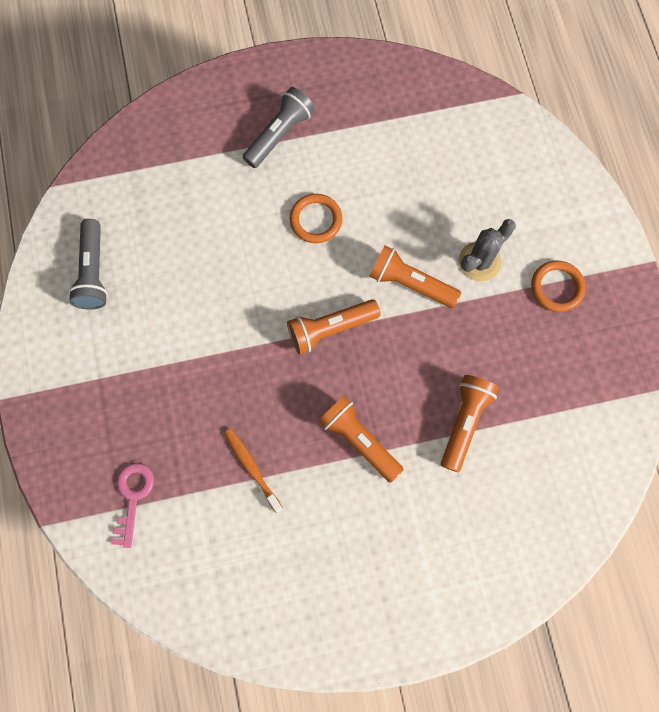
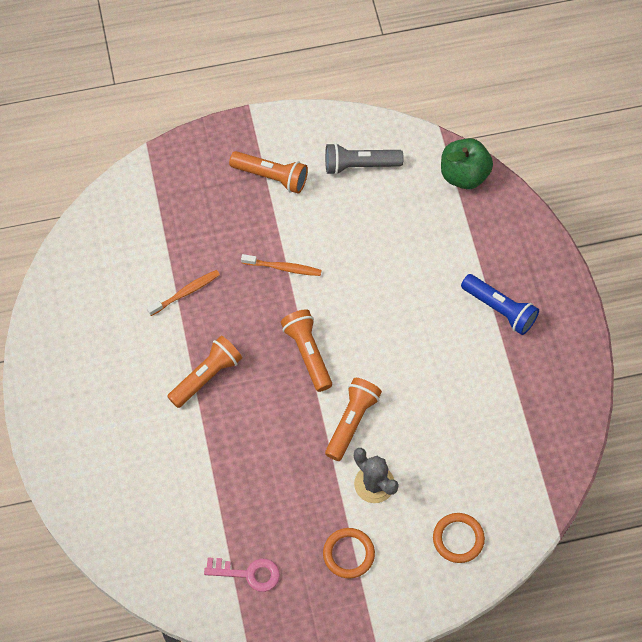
camera: 90 degrees right, 10 degrees down
pink key [111,463,154,548] -> pink key moved to [204,557,280,592]
grey flashlight [243,87,315,168] -> blue flashlight [461,274,539,335]
orange ring [290,194,342,243] -> orange ring moved to [433,513,485,563]
orange flashlight [441,375,499,472] -> orange flashlight moved to [229,151,308,193]
none -> orange toothbrush [241,254,322,276]
none -> green apple [441,138,493,189]

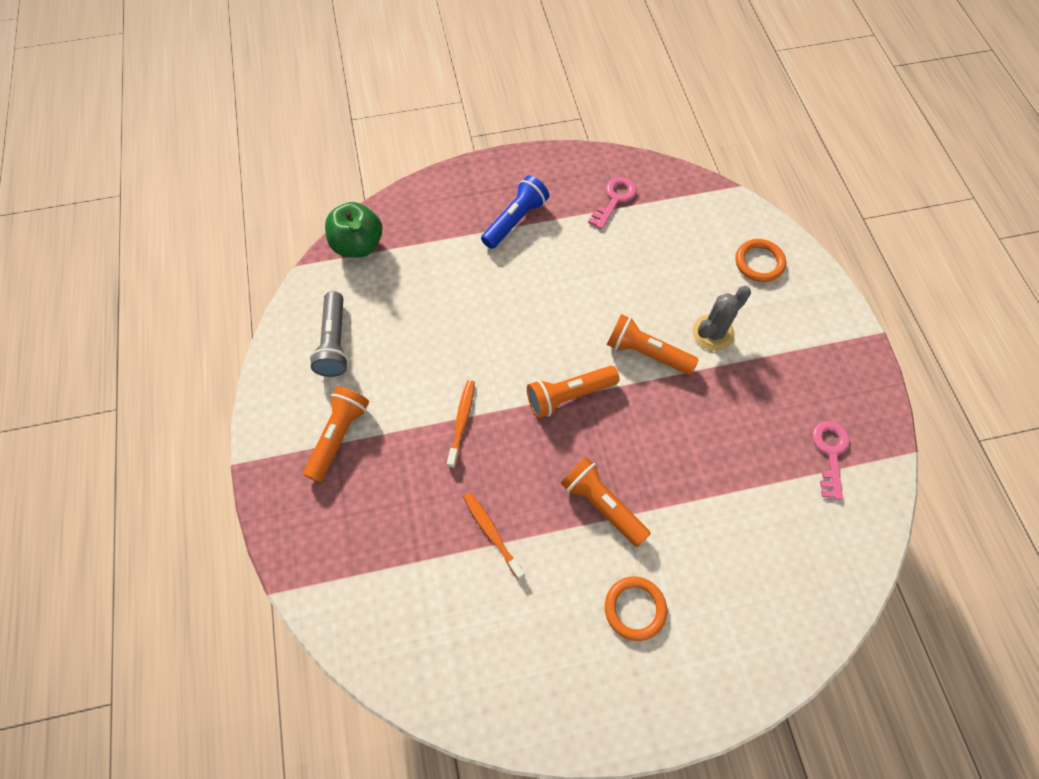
camera: 90 degrees left, 0 degrees up
orange ring [323,528,375,578] -> orange ring moved to [605,576,667,641]
none -> pink key [588,177,637,230]

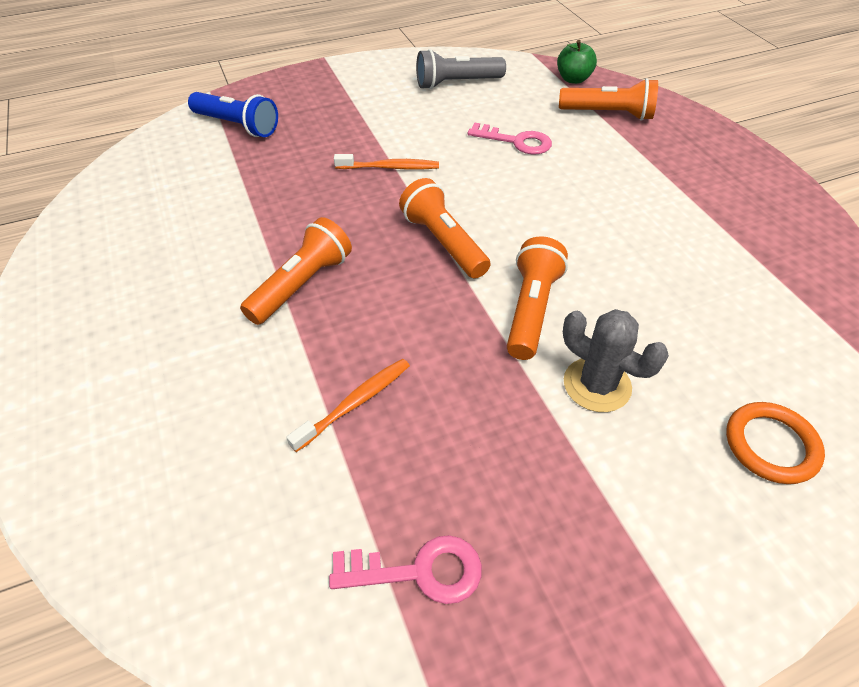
camera: 80 degrees right, 15 degrees down
orange flashlight [303,386,369,482] -> orange flashlight moved to [559,78,658,121]
green apple [325,202,382,258] -> green apple [557,40,597,84], size x0.66
orange toothbrush [463,492,525,580] -> orange toothbrush moved to [286,359,410,452]
blue flashlight [481,176,549,249] -> blue flashlight moved to [188,92,278,137]
pink key [588,177,637,230] -> pink key moved to [468,122,552,155]
orange ring [605,576,667,641] -> none

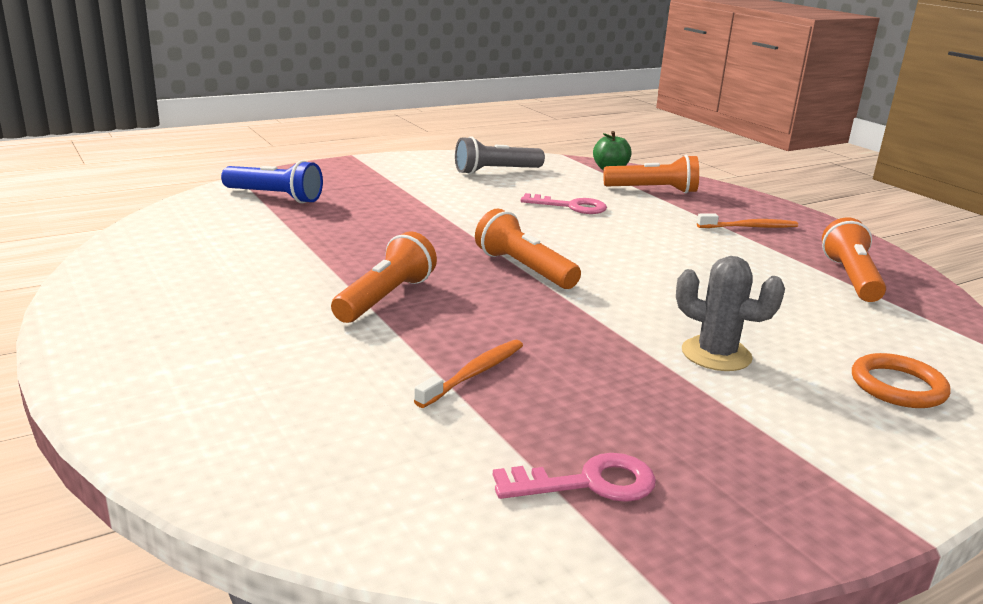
camera: 10 degrees left, 25 degrees down
orange toothbrush [334,154,439,169] -> orange toothbrush moved to [697,214,798,228]
orange flashlight [507,236,568,360] -> orange flashlight moved to [822,218,886,302]

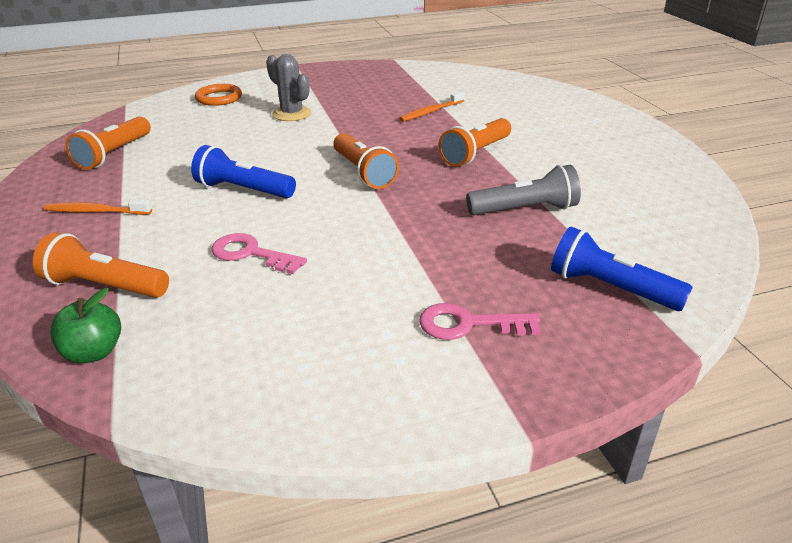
camera: 165 degrees left, 10 degrees up
grey flashlight [455,136,545,175] -> grey flashlight moved to [466,165,581,215]
pink key [493,453,656,502] -> pink key moved to [419,303,541,340]
none -> blue flashlight [191,145,296,198]

